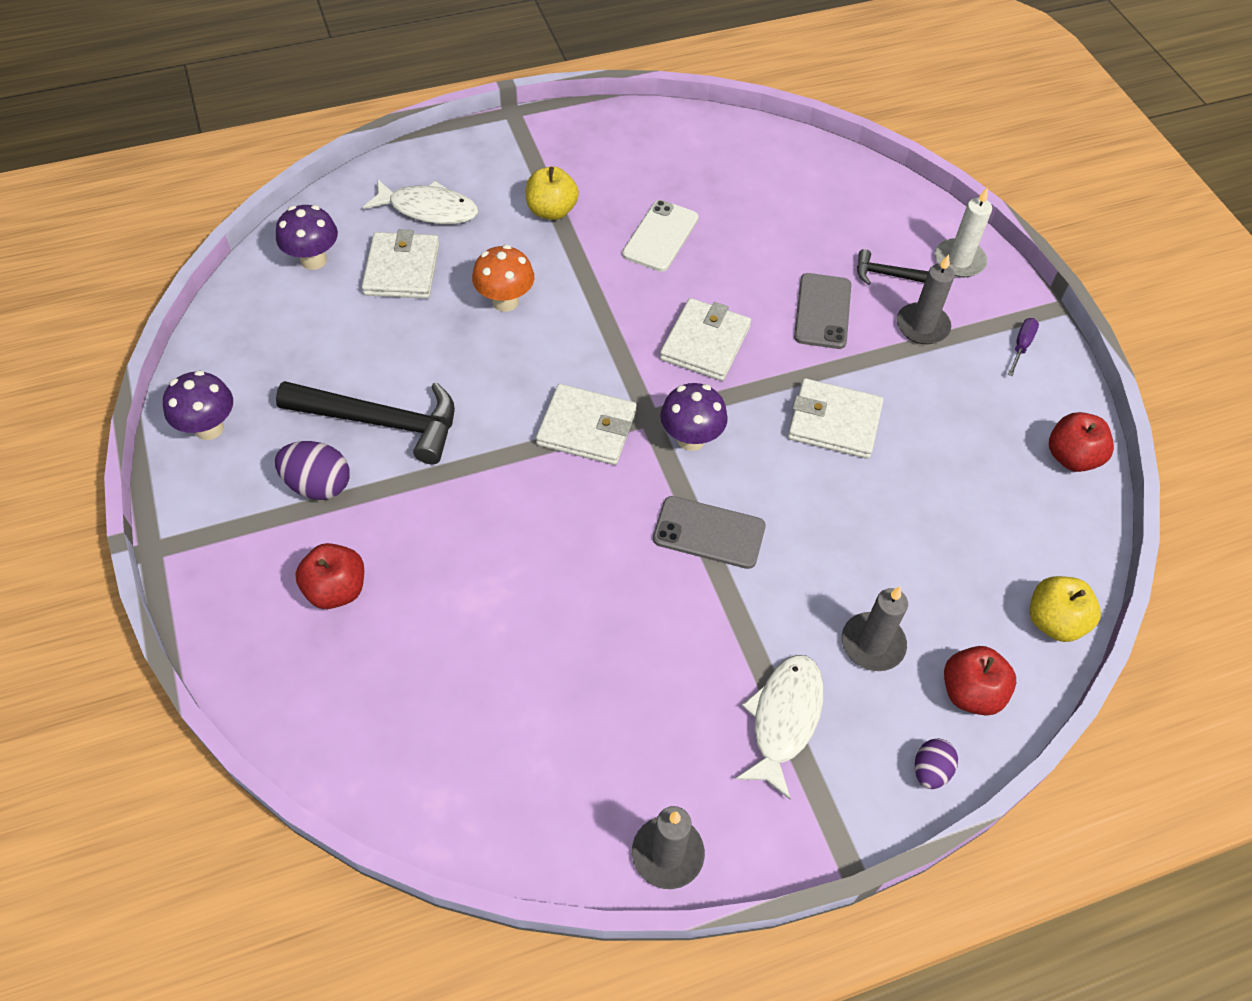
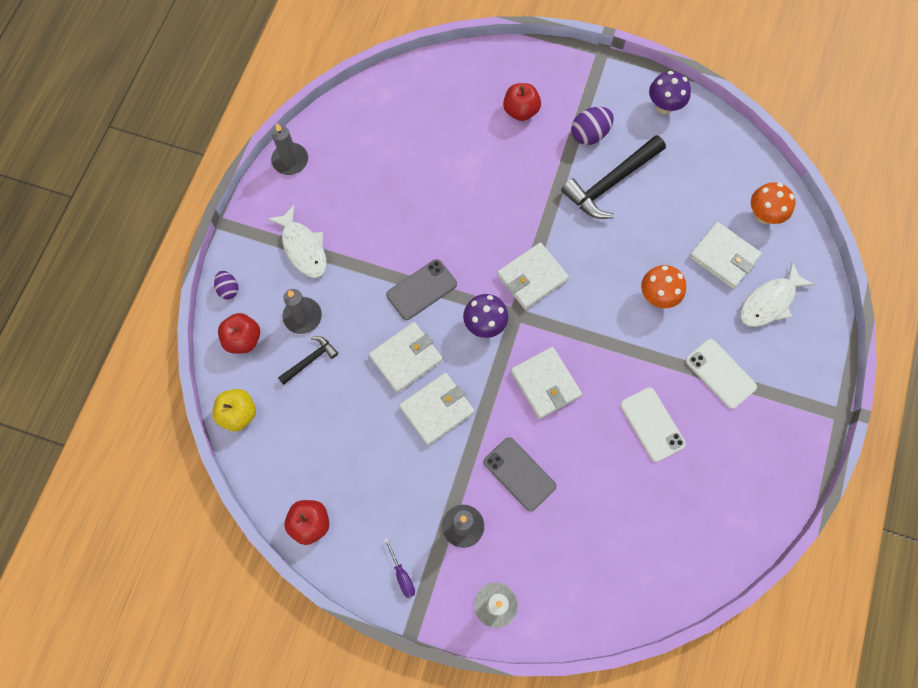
camera: 130 degrees right, 15 degrees up
purple mushroom [276,205,338,270] -> orange mushroom [751,182,795,224]
yellow apple [526,166,579,220] -> white phone [686,339,757,409]
black hammer [857,249,928,285] -> black hammer moved to [278,336,338,385]
none -> white wallet [369,322,443,393]

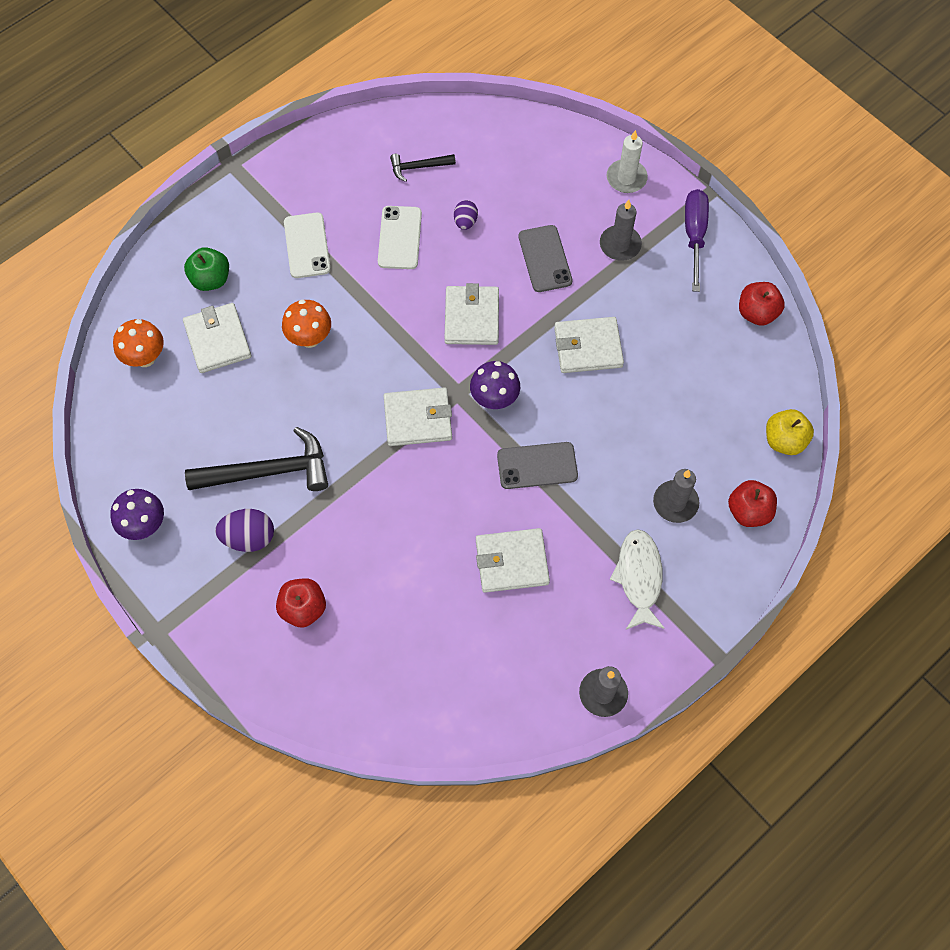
camera: 150 degrees left, 5 degrees down
purple egg [214,271,238,299] -> purple egg moved to [454,200,478,230]
black hammer [278,336,338,385] -> black hammer moved to [390,154,456,182]
white wallet [369,322,443,393] -> white wallet moved to [476,528,550,593]
purple screwdriver [384,538,415,598] -> purple screwdriver [685,189,709,292], size x1.90
white fish [740,262,815,327] -> green apple [184,247,229,291]

